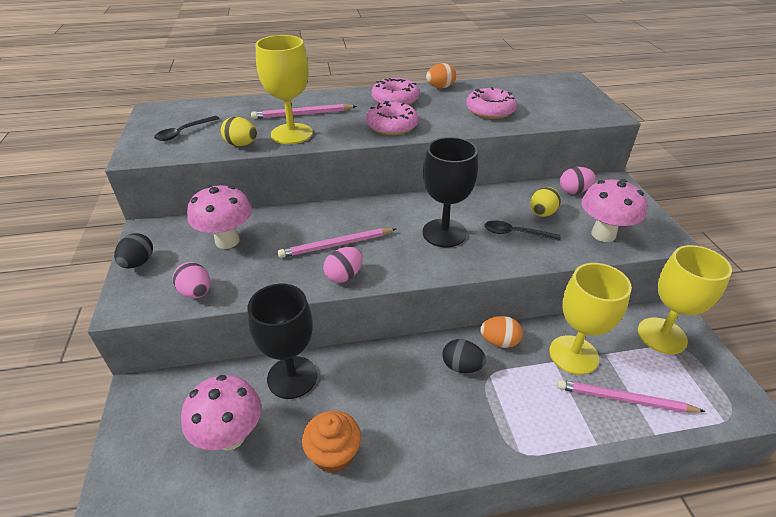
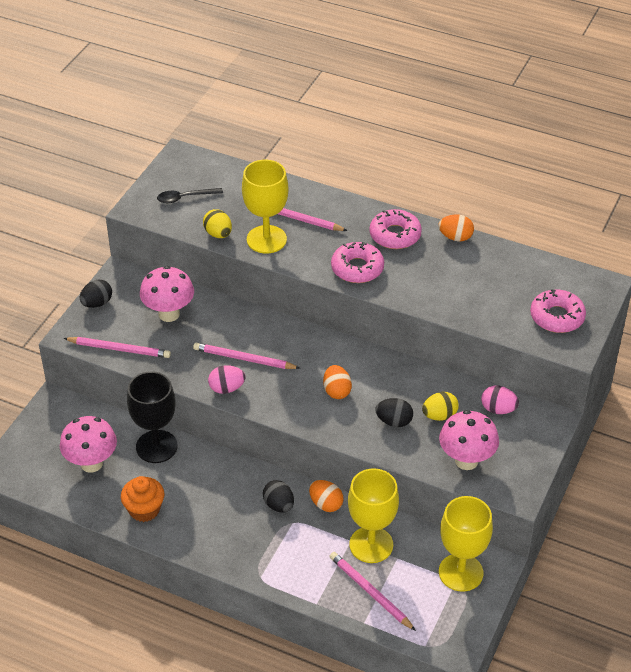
camera: 35 degrees right, 5 degrees up
pink egg [173,262,210,298] -> pink pencil [63,337,171,358]
black goblet [423,137,478,247] -> orange egg [323,365,352,399]
pink donut [466,87,517,119] -> pink donut moved to [530,289,586,333]
black spoon [485,220,561,241] -> black egg [375,398,413,427]

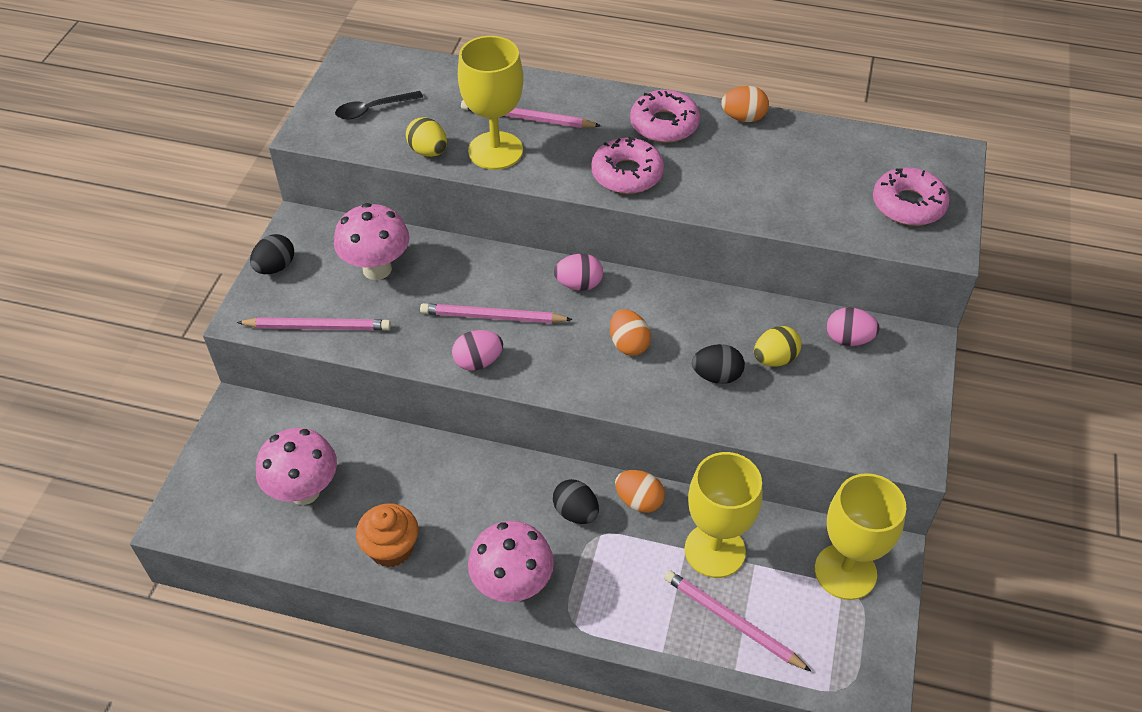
camera: 10 degrees left, 5 degrees up
black goblet [127,371,178,463] -> none
pink mushroom [439,410,499,470] -> pink mushroom moved to [468,521,554,602]
none -> pink egg [554,254,603,291]

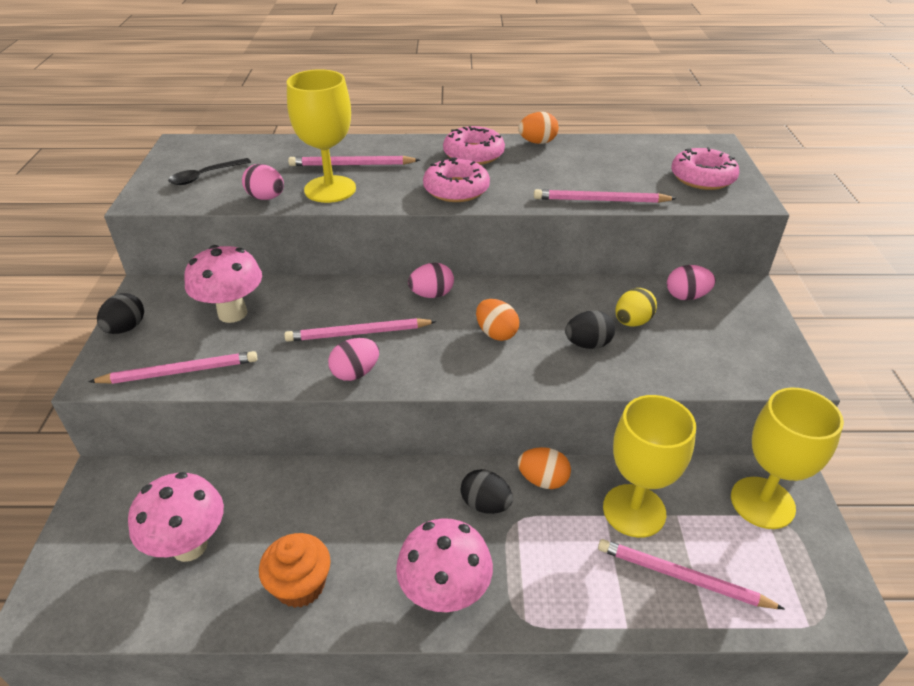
camera: 15 degrees left, 10 degrees down
yellow egg [406,117,447,157] -> pink egg [242,164,284,200]
none -> pink pencil [534,189,677,203]

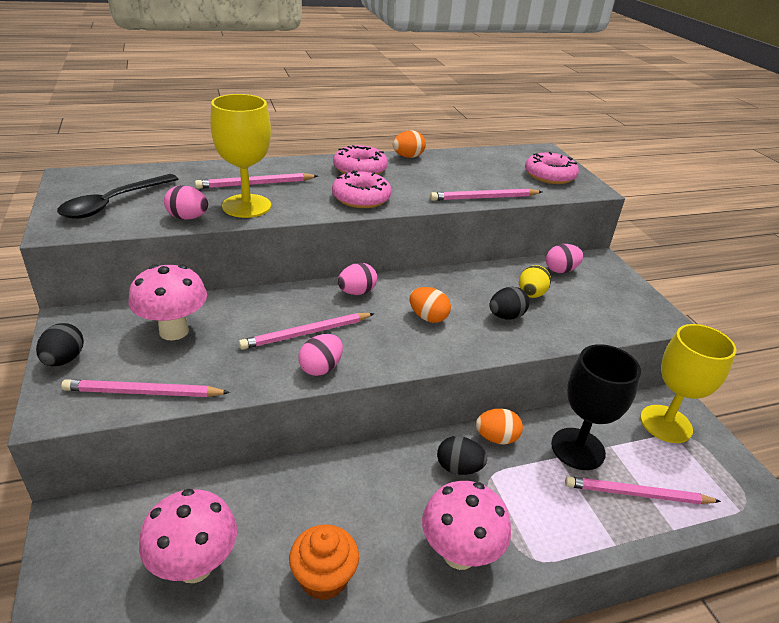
camera: 20 degrees left, 5 degrees down
pink pencil [89,351,257,384] -> pink pencil turned 150 degrees counterclockwise [61,379,230,397]
black spoon [168,158,251,185] -> black spoon [57,174,178,219], size x1.57
yellow goblet [603,395,696,538] -> black goblet [551,344,641,470]

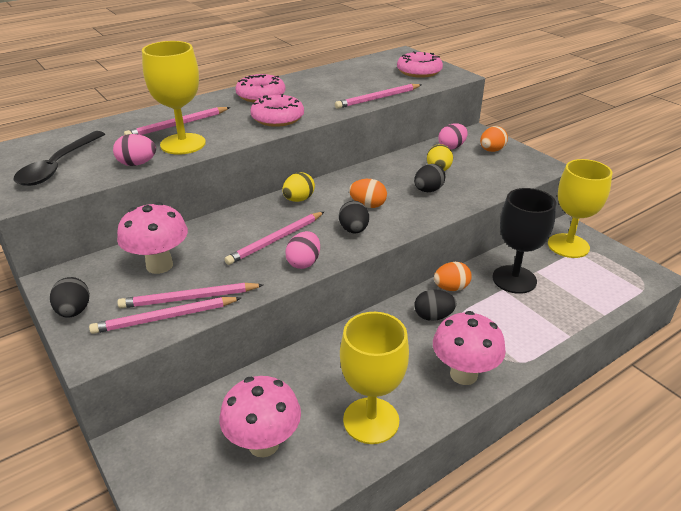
camera: 15 degrees left, 0 degrees up
orange cupcake [289,525,359,600] -> yellow goblet [340,312,409,444]
pink egg [338,263,377,295] -> yellow egg [282,172,315,202]
orange egg [393,130,426,158] -> orange egg moved to [480,126,508,152]
pink pencil [565,476,721,504] -> pink pencil moved to [117,283,263,308]
none -> black egg [339,201,369,234]

